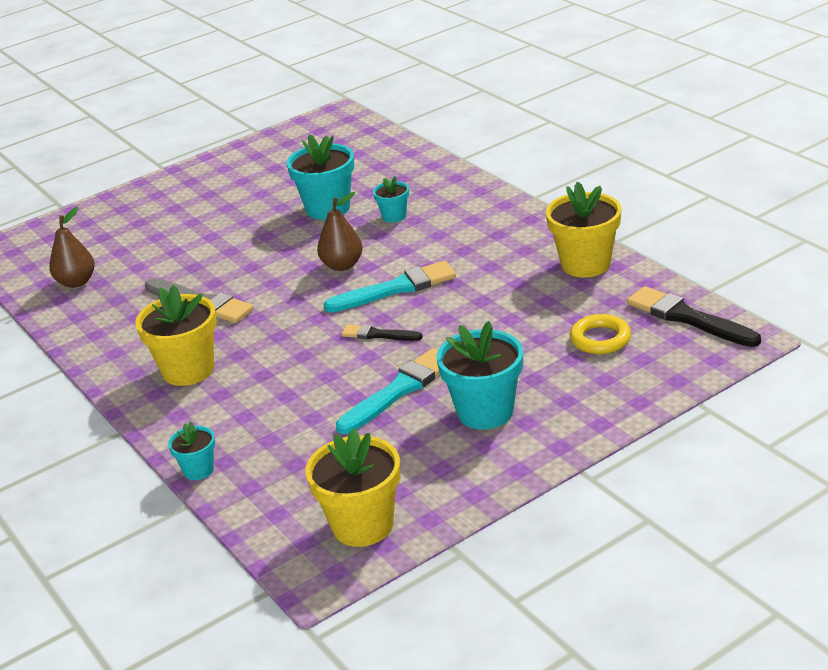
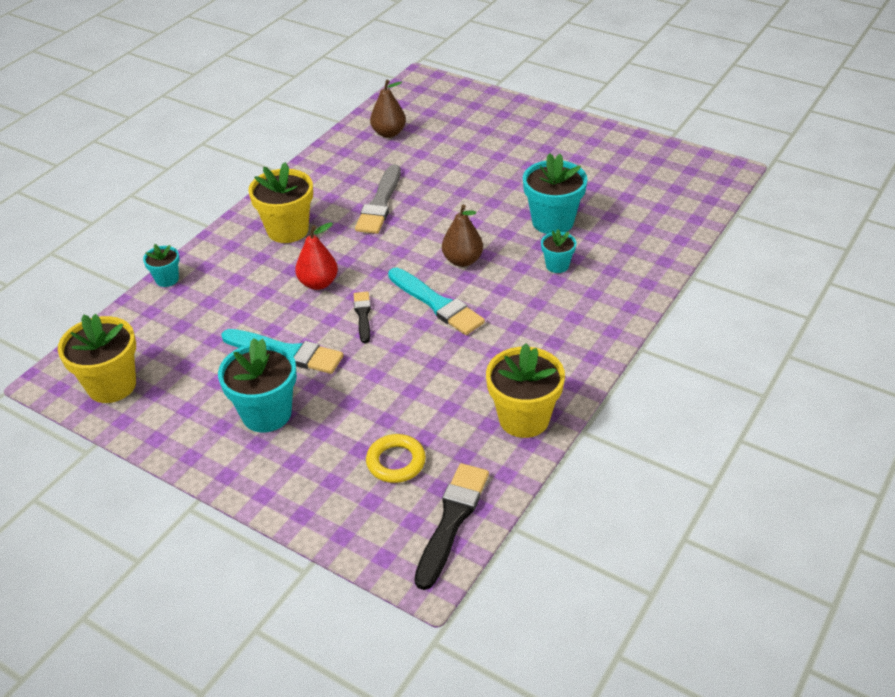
camera: 65 degrees right, 10 degrees up
none -> red pear [295,222,338,290]

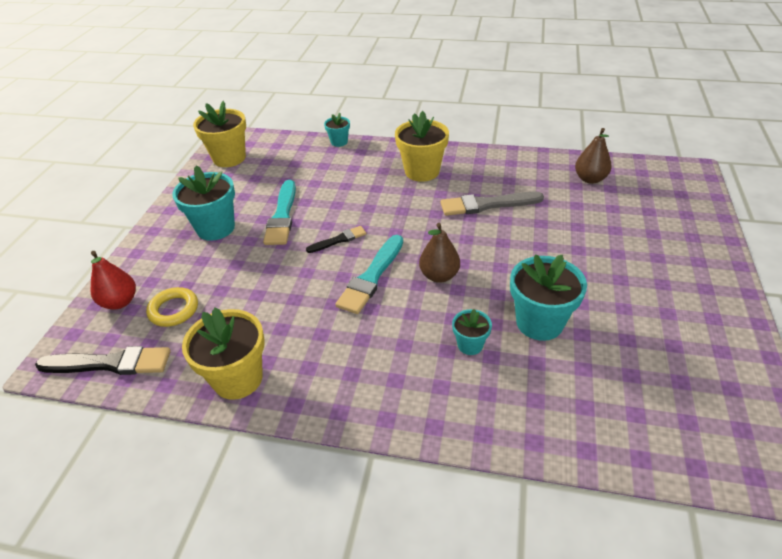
camera: 70 degrees right, 0 degrees up
red pear [295,222,338,290] -> red pear moved to [90,251,136,310]

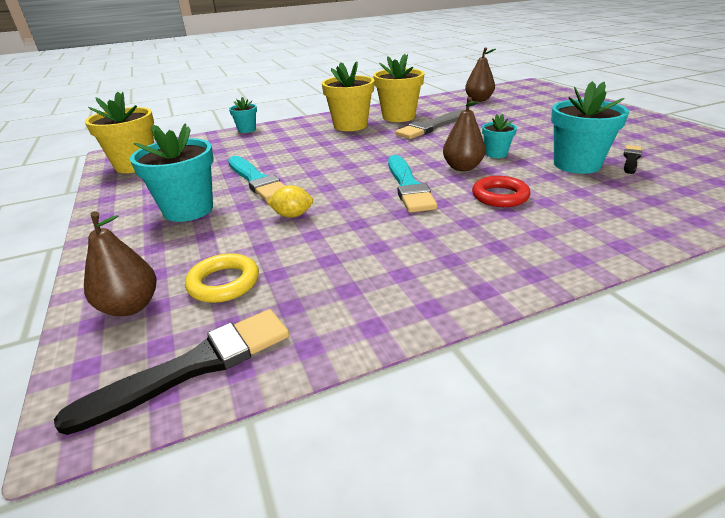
camera: 35 degrees left, 10 degrees down
red pear [90,251,136,310] -> brown pear [84,211,157,316]
yellow flower pot [182,307,265,400] -> yellow flower pot moved to [373,54,424,122]
black brush [306,226,366,253] -> black brush moved to [623,145,642,174]
turquoise flower pot [452,309,492,355] -> turquoise flower pot moved to [482,114,517,158]
none -> yellow lemon [267,185,313,218]
none -> red ring [472,176,531,207]

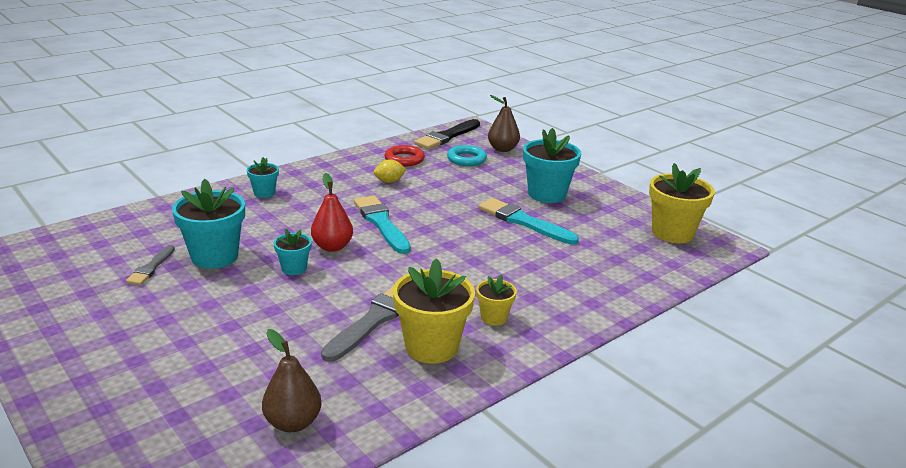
camera: 160 degrees right, 5 degrees down
yellow ring [185,253,259,303] -> turquoise ring [447,145,487,166]
turquoise flower pot [229,97,257,133] -> turquoise flower pot moved to [247,157,279,198]
yellow lemon [267,185,313,218] -> yellow lemon moved to [373,159,407,183]
yellow flower pot [322,61,374,131] -> yellow flower pot [476,275,517,326], size x0.53
brown pear [443,97,486,171] -> red pear [311,173,353,252]
red ring [472,176,531,207] -> red ring moved to [385,145,425,166]
black brush [623,145,642,174] -> grey brush [126,245,175,285]

